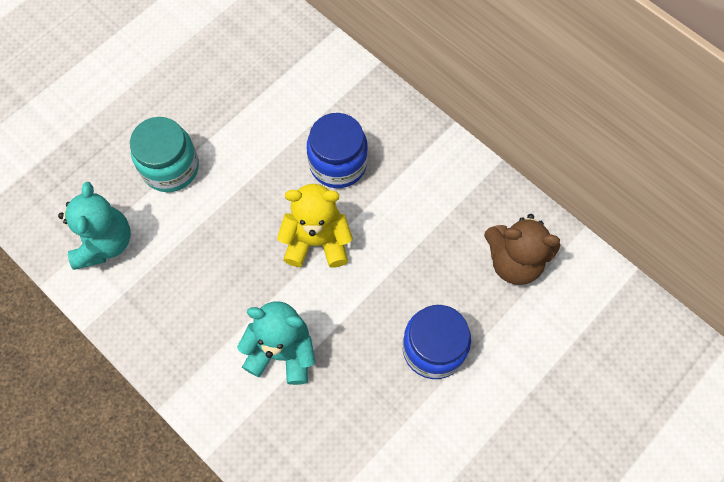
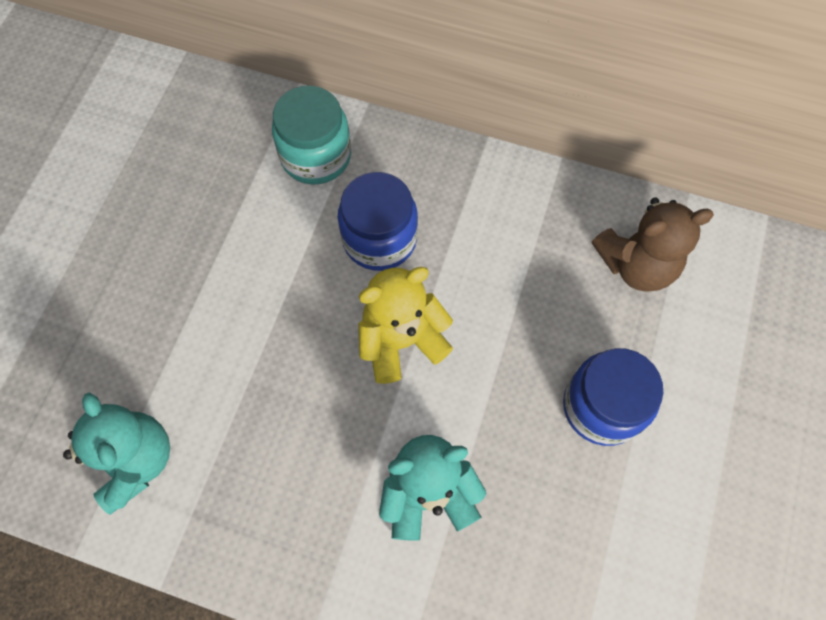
camera: 25 degrees left, 0 degrees up
turquoise jar [130,117,199,192] -> turquoise jar moved to [272,85,351,185]

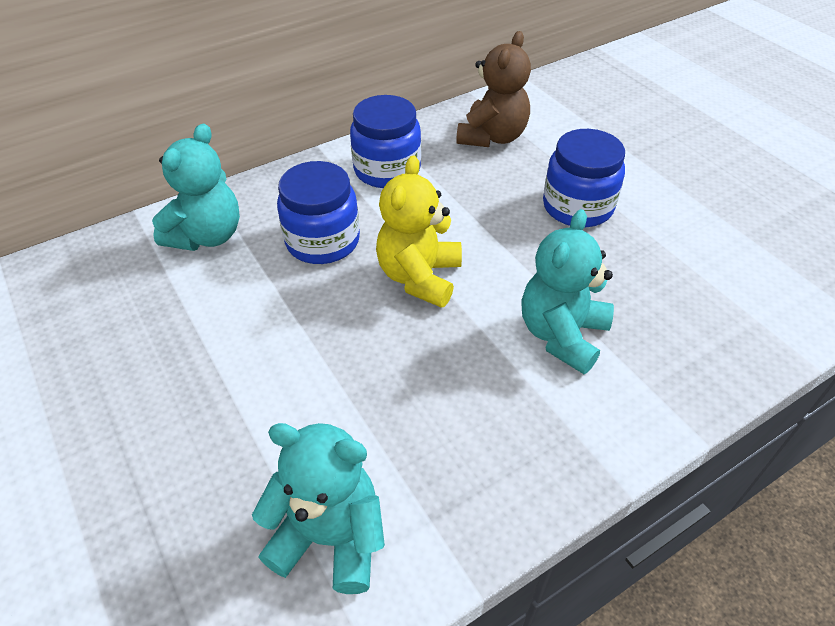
camera: 50 degrees left, 20 degrees down
turquoise jar [272,85,351,185] -> turquoise teddy bear [152,124,240,251]
none -> blue jar [350,95,421,188]

